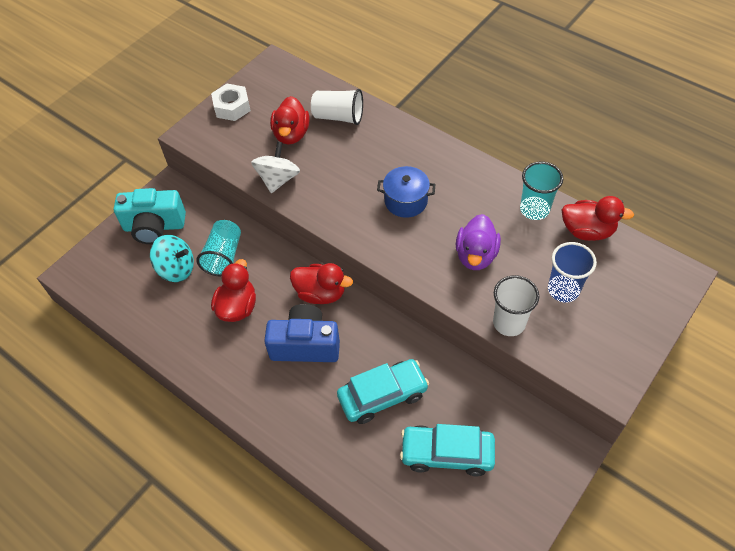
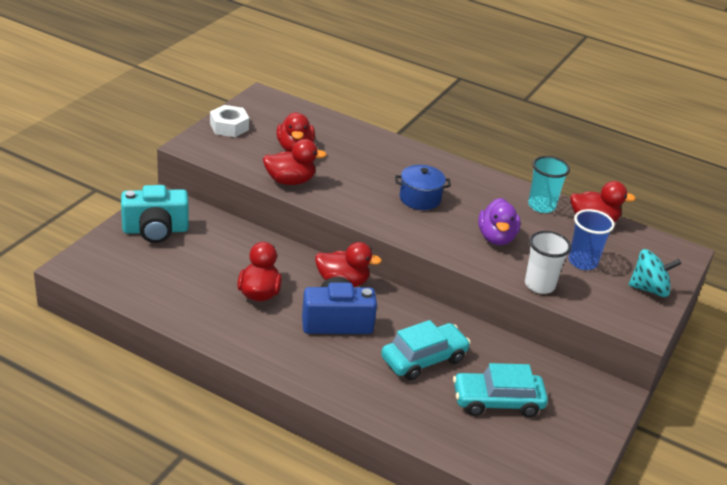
camera: 15 degrees left, 20 degrees down
turquoise spinning top [150,235,194,282] -> turquoise spinning top moved to [629,249,681,297]
turquoise cup [196,220,241,276] -> none
white spinning top [251,141,300,193] -> red duck [263,139,327,185]
white cup [311,89,363,125] -> none

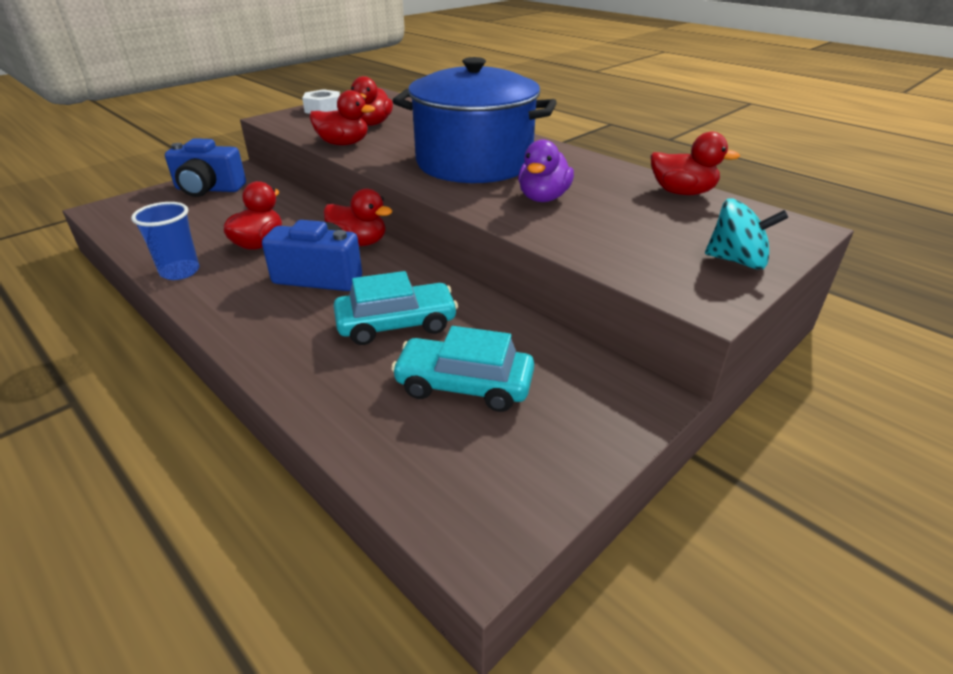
camera: 20 degrees right, 0 degrees up
turquoise camera [121,185,189,243] -> blue camera [165,138,246,197]
blue pot [395,165,451,210] -> blue pot [393,57,557,183], size x2.38
white cup [525,231,571,294] -> none
turquoise cup [528,156,570,213] -> none
blue cup [568,209,615,270] -> blue cup moved to [131,202,200,280]

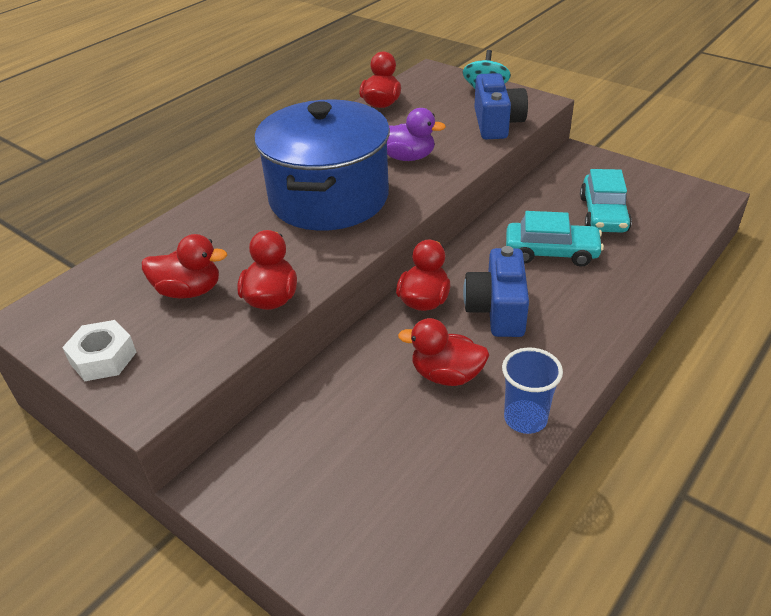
camera: 95 degrees left, 5 degrees up
blue camera [165,138,246,197] -> blue camera moved to [474,73,528,139]
turquoise car [334,271,458,345] -> turquoise car turned 120 degrees clockwise [506,211,604,267]

